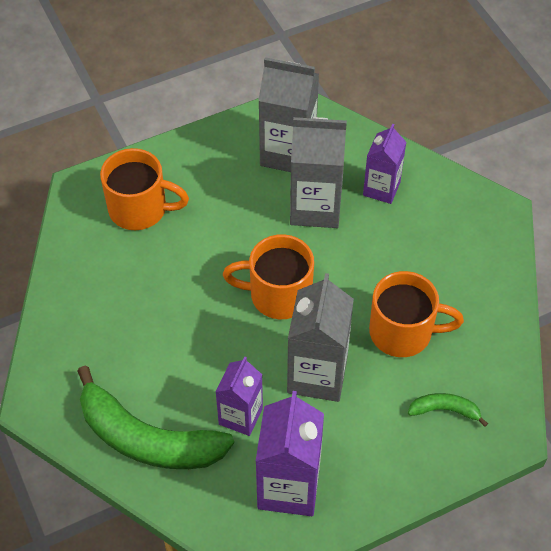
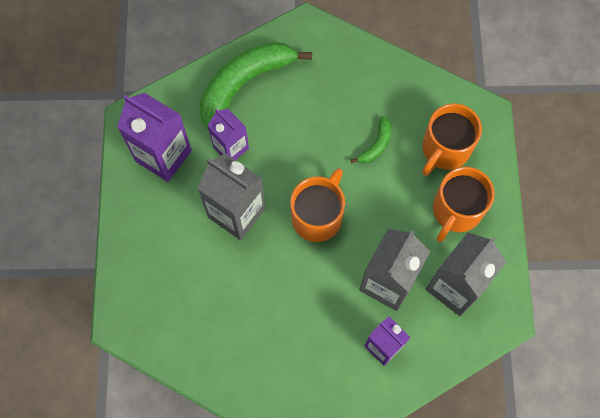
camera: 115 degrees right, 15 degrees up
orange mug [369,271,464,357] -> orange mug moved to [433,167,495,242]
green banana [408,393,488,427] -> green banana moved to [351,116,391,163]

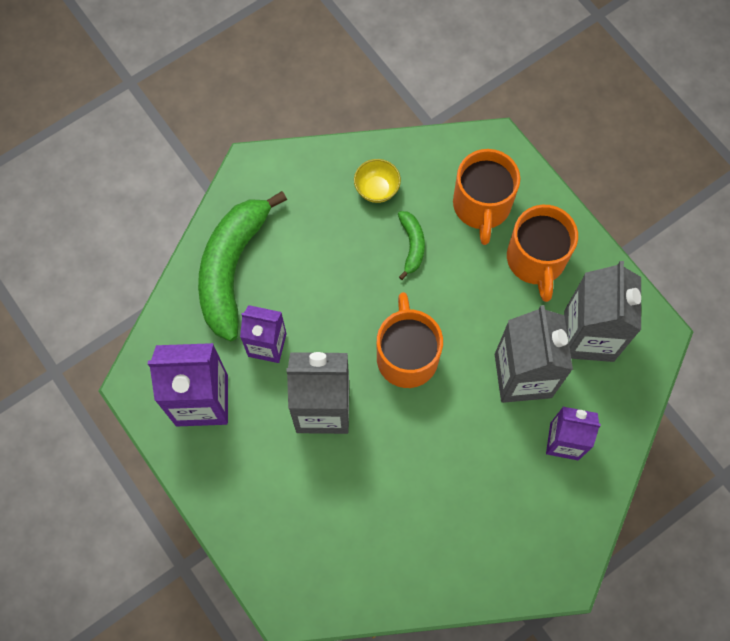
camera: 35 degrees left, 0 degrees up
none -> yellow bowl [354,159,401,203]

